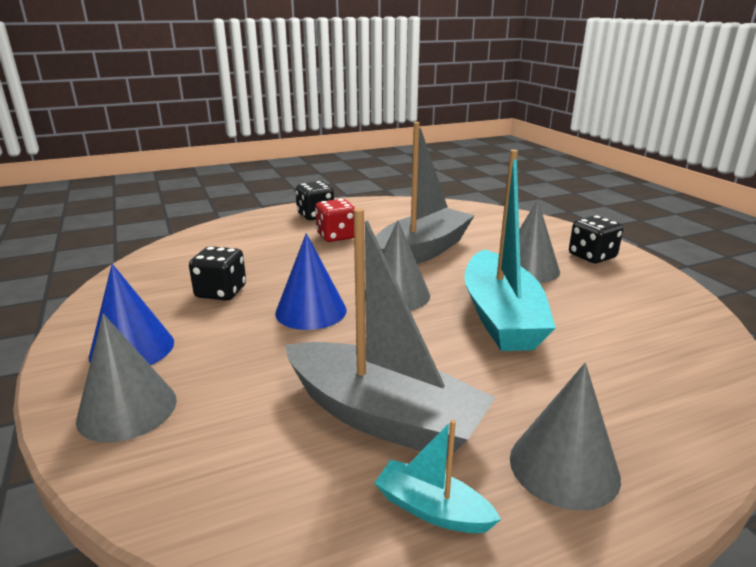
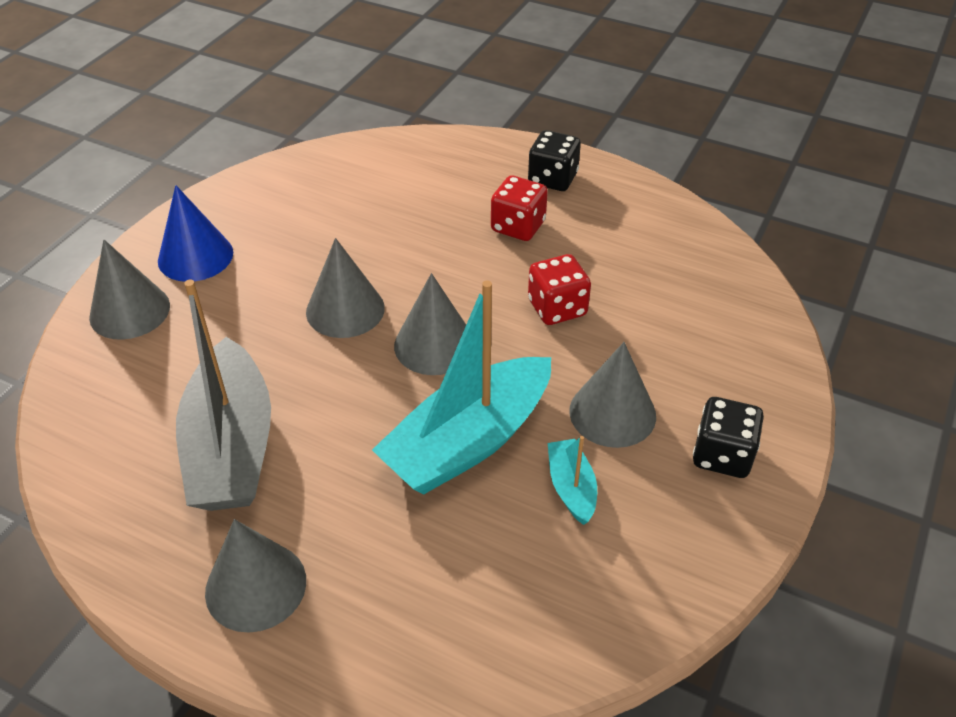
camera: 50 degrees right, 20 degrees up
black dice [189,246,246,301] -> none
blue cone [275,233,346,330] -> grey cone [306,238,385,338]
turquoise boat [374,419,501,533] -> turquoise boat moved to [548,436,597,525]
grey boat [375,122,475,264] -> red dice [528,254,591,325]

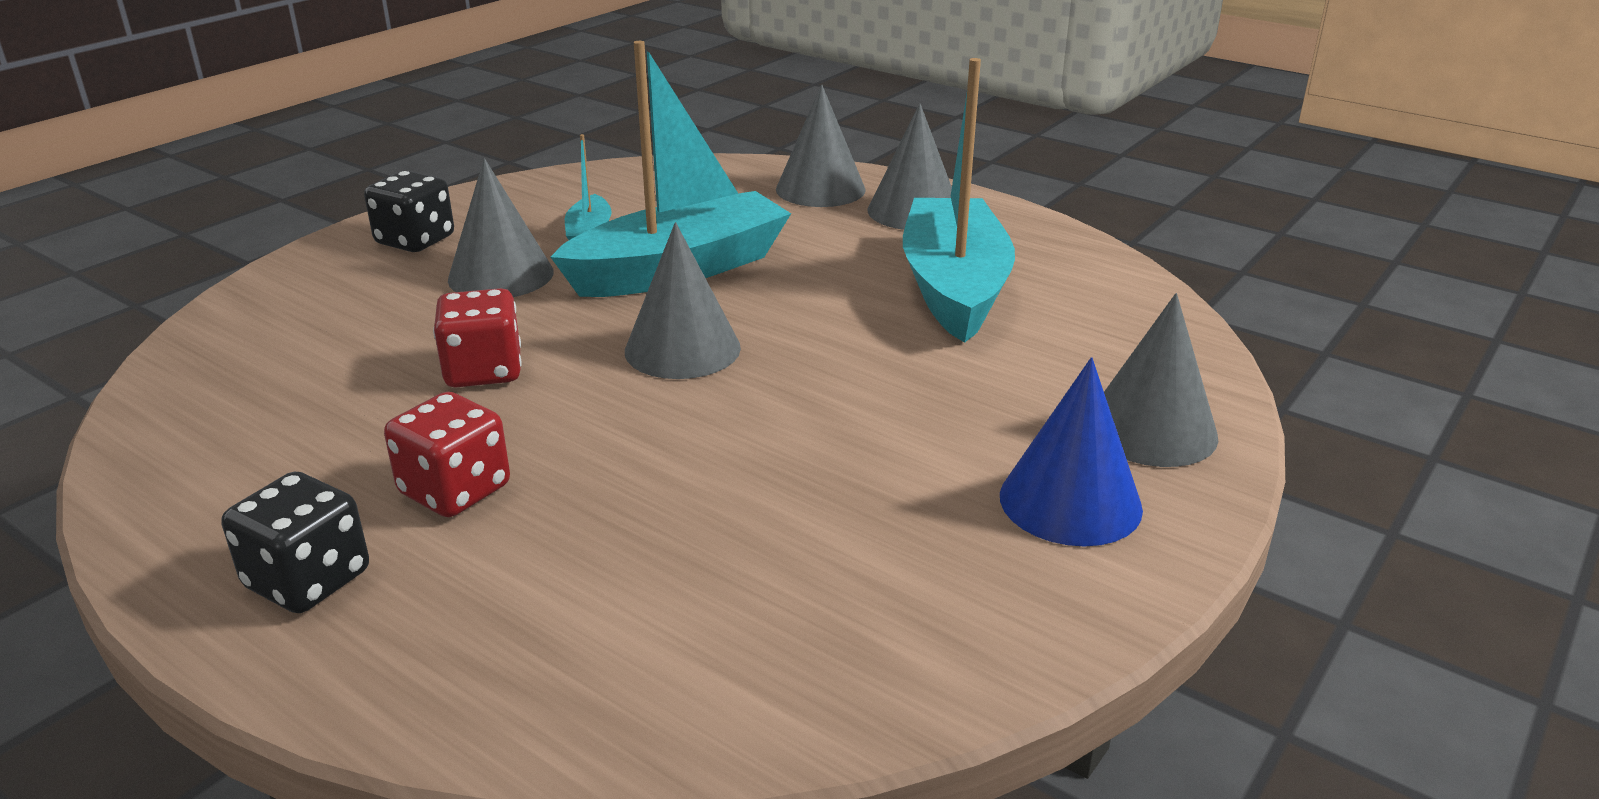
camera: 170 degrees left, 15 degrees down
grey boat [176,280,271,511] -> turquoise boat [903,58,1015,343]
grey cone [306,238,385,338] -> grey cone moved to [776,85,866,207]

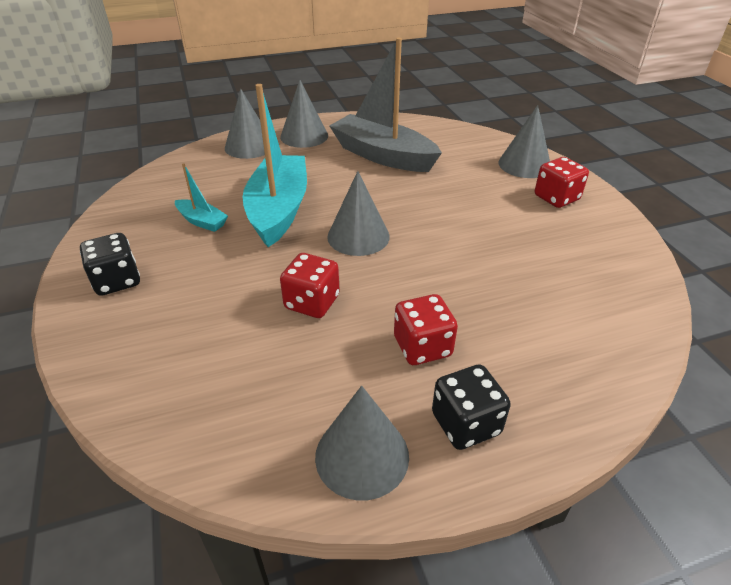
camera: 55 degrees left, 10 degrees up
grey cone [448,158,554,297] -> grey cone moved to [315,386,409,501]
turquoise boat [903,58,1015,343] -> grey boat [329,38,442,172]
blue cone [1000,357,1143,546] -> red dice [535,157,589,208]

